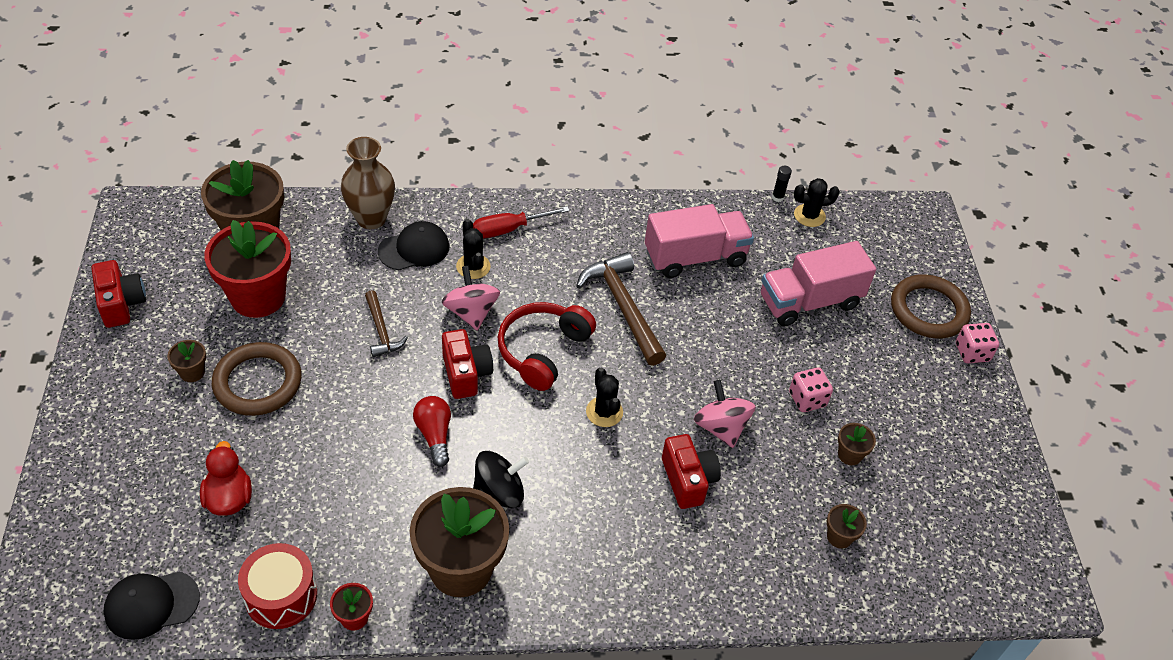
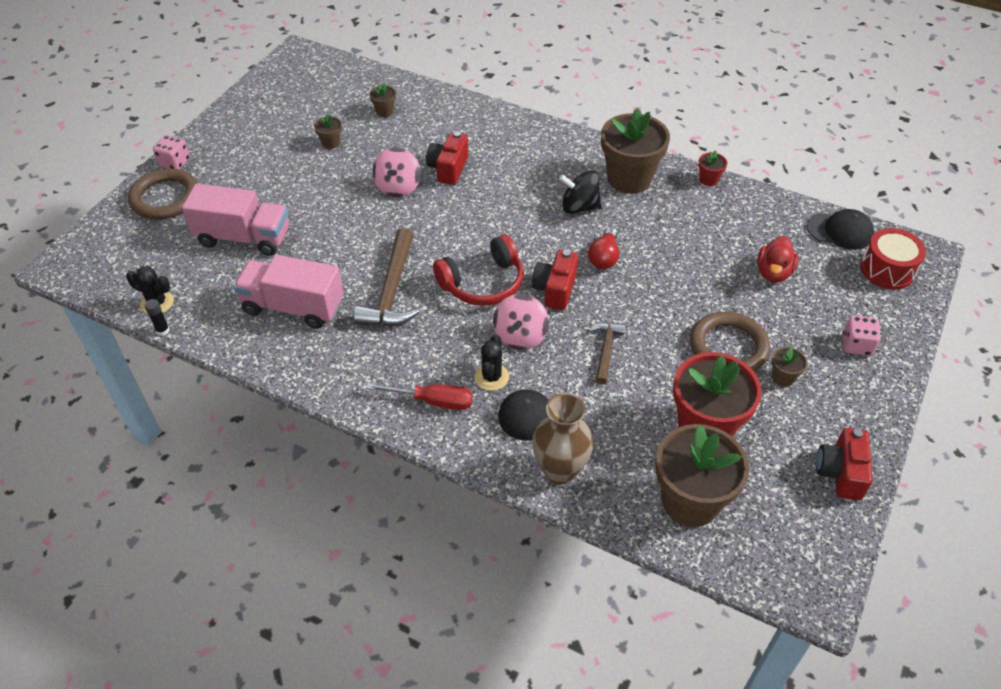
camera: 145 degrees left, 0 degrees up
red drum [238,543,317,629] -> red drum moved to [861,228,926,289]
black cactus [586,367,623,427] -> none
pink dice [789,367,833,412] -> pink dice moved to [843,315,881,356]

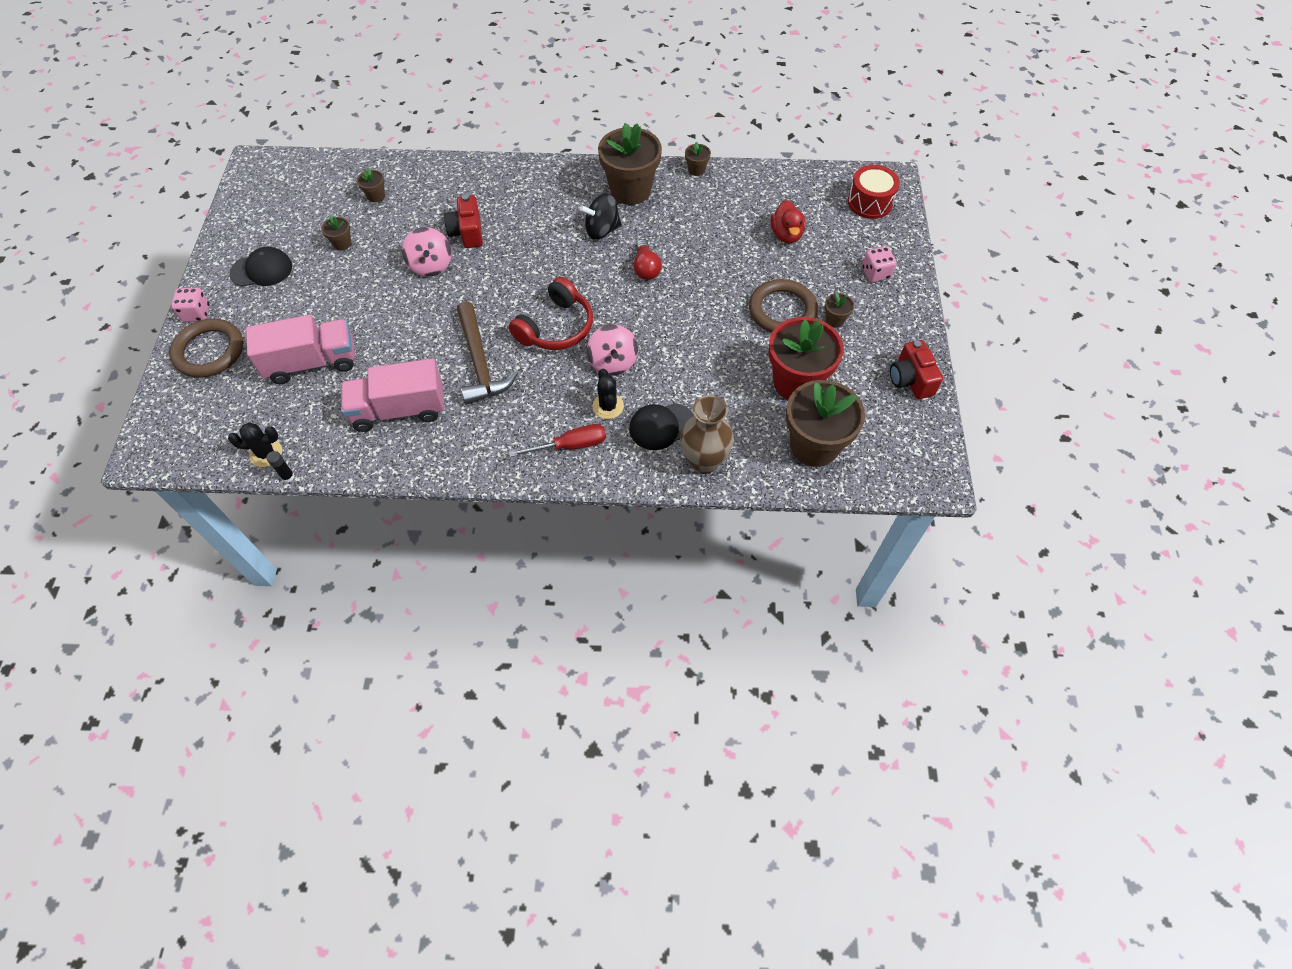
camera: 25 degrees left, 10 degrees up
red camera [532,250,578,310] -> none
brown hammer [588,323,625,385] -> none
red flower pot [698,150,728,186] -> brown flower pot [685,142,711,176]
black cap [807,209,874,250] -> black cap moved to [229,247,292,287]

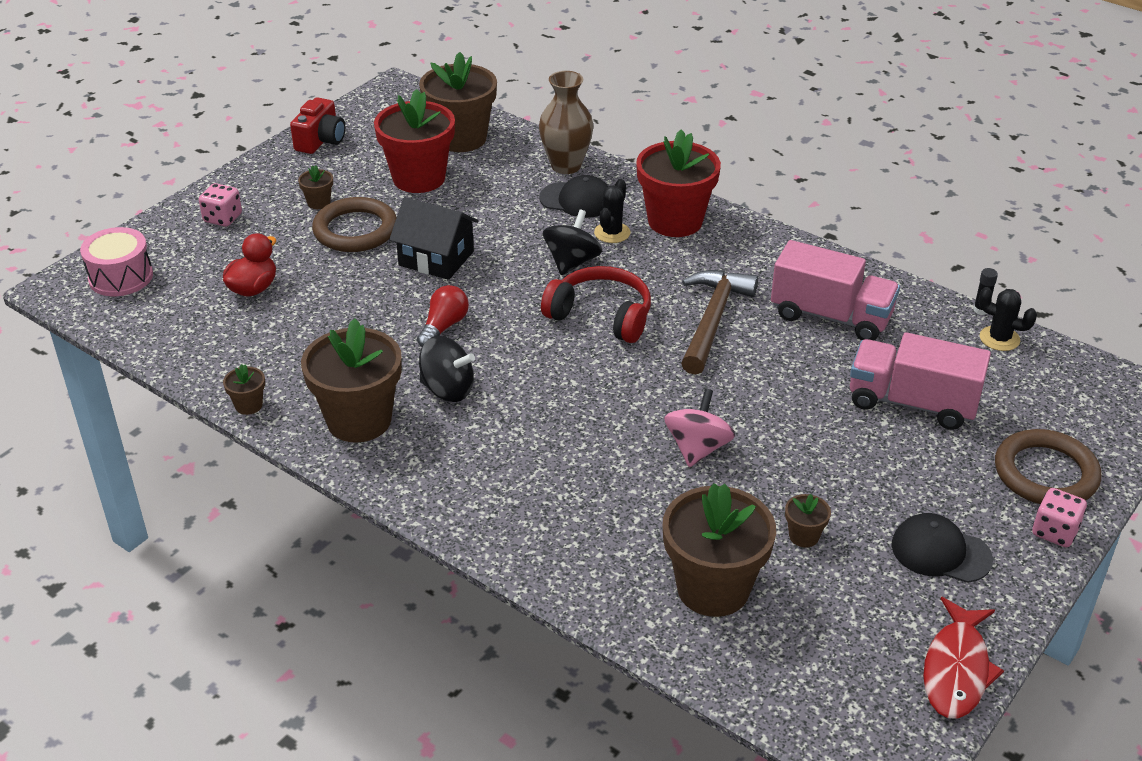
camera: 145 degrees left, 20 degrees down
brown flower pot [357,168,385,203] -> brown flower pot [663,483,776,617], size x2.34
red camera [444,195,483,248] -> none
red headphones [509,277,593,350] -> red headphones turned 45 degrees clockwise [541,266,651,343]
red screwdriver [509,424,606,457] -> red flower pot [636,130,721,237]
pink spinning top [587,324,638,375] -> black spinning top [543,210,602,275]
red drum [848,165,900,219] -> pink drum [80,227,153,296]
none -> black house [389,197,479,280]
none -> red fish [923,597,1004,718]

